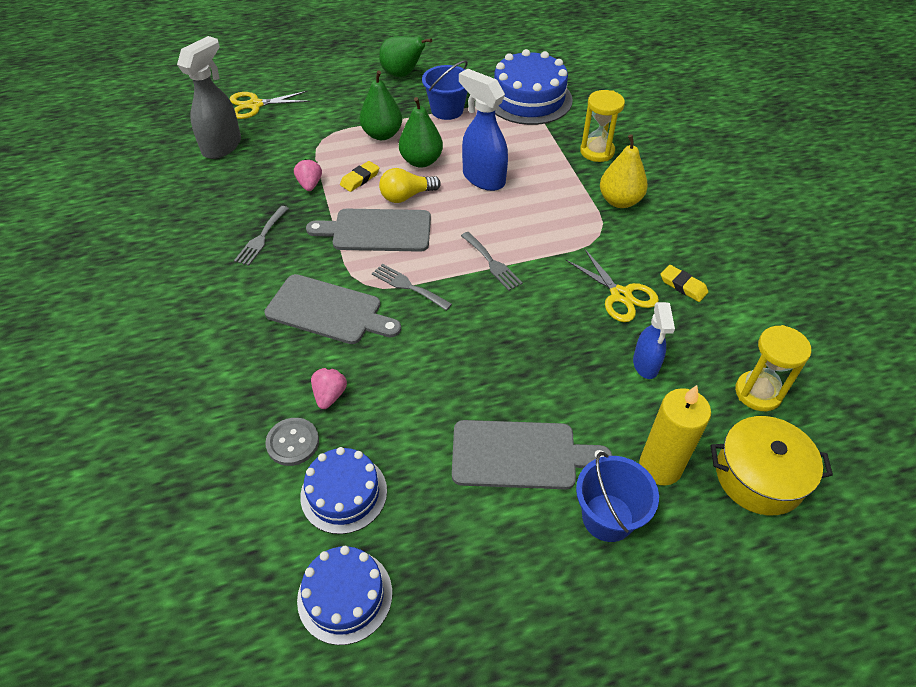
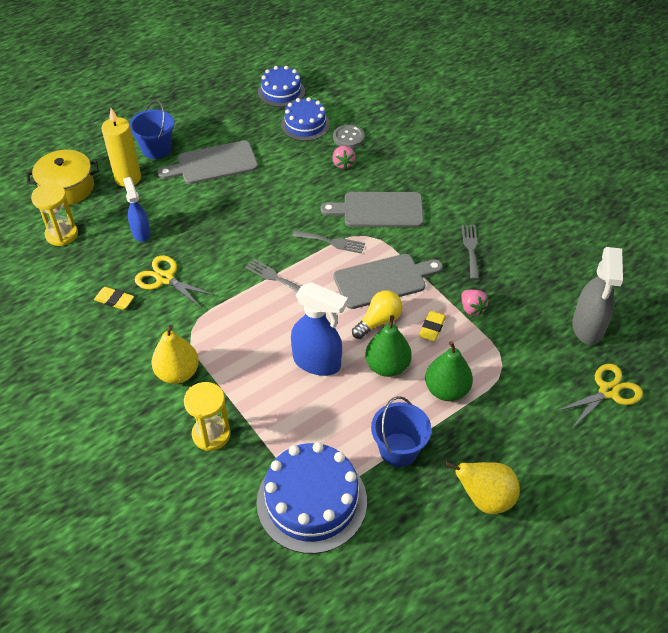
camera: 160 degrees right, 0 degrees up
green pear [379,36,432,77] -> yellow pear [445,461,520,514]

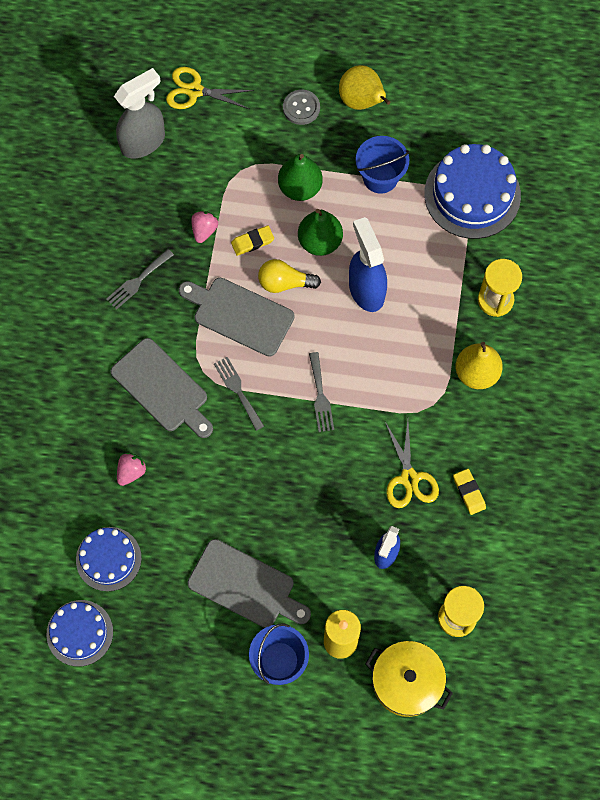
camera: 135 degrees left, 20 degrees up
grey button [333,125,365,148] -> grey button moved to [283,90,320,125]

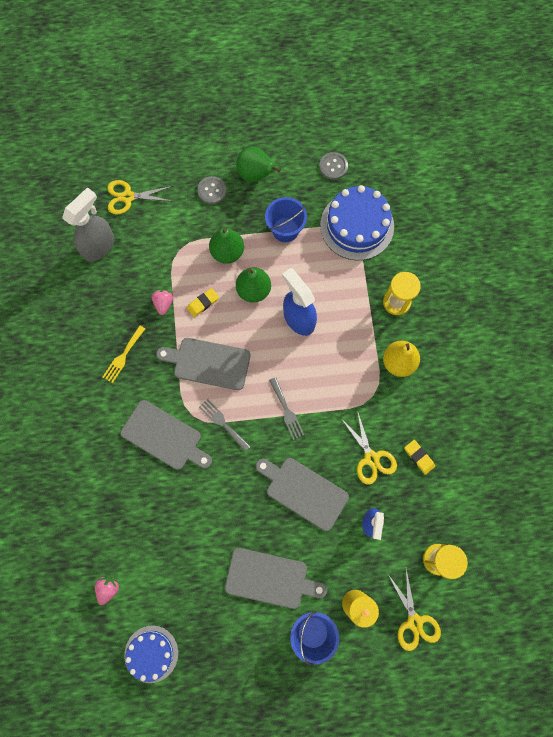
camera: 15 degrees left, 5 degrees up
blue cake [76,527,142,592] -> none
grey fork [106,249,174,310] -> yellow fork [103,325,145,383]
pink strawberry [117,453,147,486] -> pink strawberry moved to [95,576,119,605]
yellow light bulb [258,259,321,293] -> none
yellow pear [339,65,391,110] -> green pear [236,147,281,182]
yellow pot [365,641,453,717] -> yellow scissors [388,569,441,651]
none -> grey cutting board [256,458,349,531]
none -> grey button [319,152,348,180]

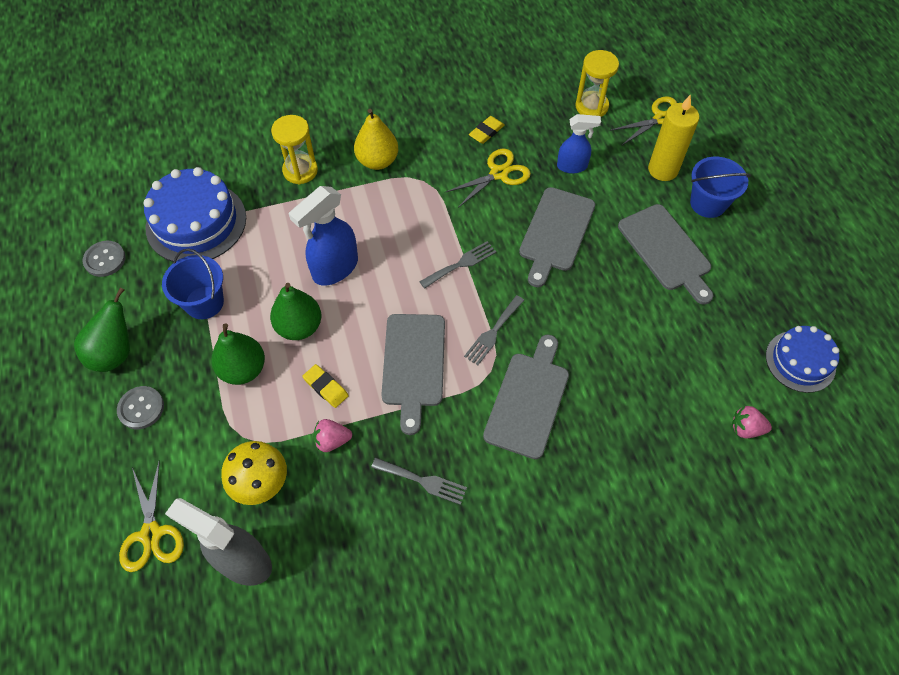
camera: 100 degrees left, 15 degrees down
yellow fork [103,325,145,383] -> grey fork [371,458,467,505]
grey cutting board [225,548,327,609] -> grey cutting board turned 150 degrees clockwise [618,204,713,305]
none -> yellow mushroom [221,441,287,505]

